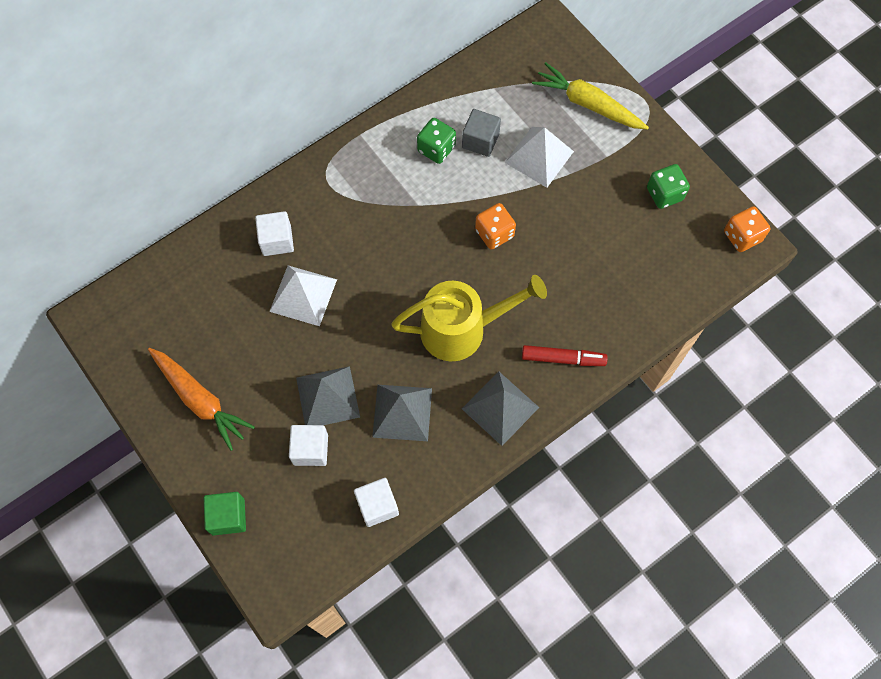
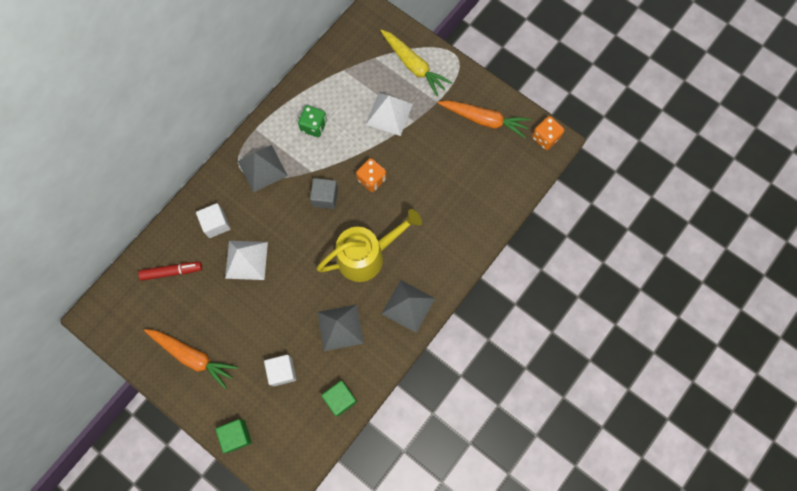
camera: 15 degrees left, 5 degrees up
grey pyramid [296,366,360,425] -> grey pyramid moved to [238,145,288,193]
white cube [354,478,399,527] -> green cube [321,381,357,416]
grey cube [462,109,501,157] -> grey cube moved to [310,178,338,209]
red marker [522,345,608,366] -> red marker moved to [138,262,202,281]
yellow carrot [532,62,649,130] -> yellow carrot turned 150 degrees counterclockwise [381,30,452,96]
green dice [647,164,690,209] -> orange carrot [438,100,531,138]

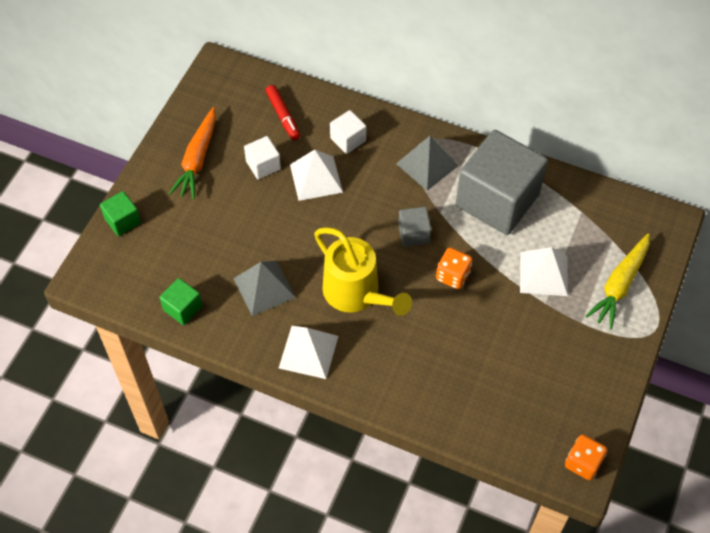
camera: 75 degrees right, 15 degrees down
white cube [264,355,296,386] -> white cube moved to [244,136,281,179]
green dice [298,105,327,137] -> grey cube [456,130,548,235]
grey pyramid [381,280,435,333] -> white pyramid [279,326,339,379]
orange carrot [438,100,531,138] -> none

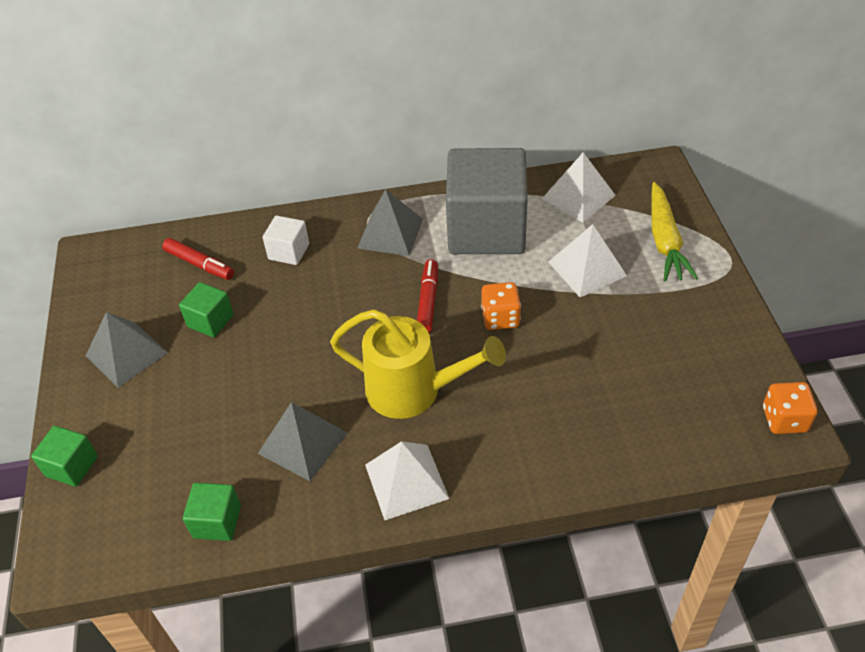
camera: 30 degrees left, 10 degrees down
orange carrot [169,107,216,199] -> grey pyramid [86,312,168,388]
white cube [244,136,281,179] -> green cube [179,282,234,337]
white pyramid [290,150,343,201] -> white pyramid moved to [542,152,616,222]
grey cube [398,207,431,247] -> red marker [417,260,438,333]

